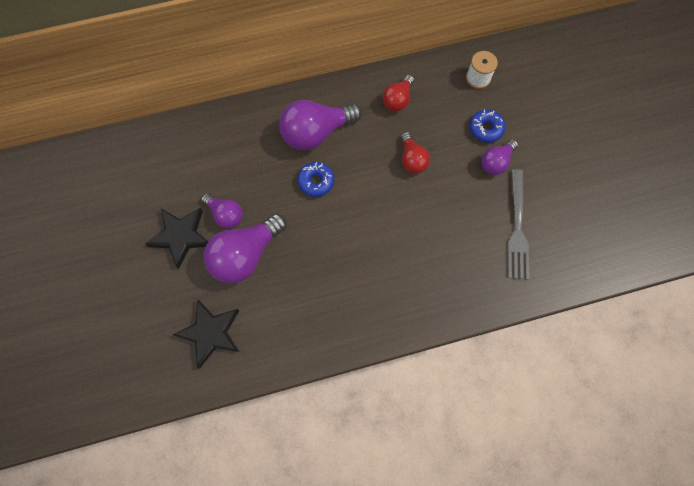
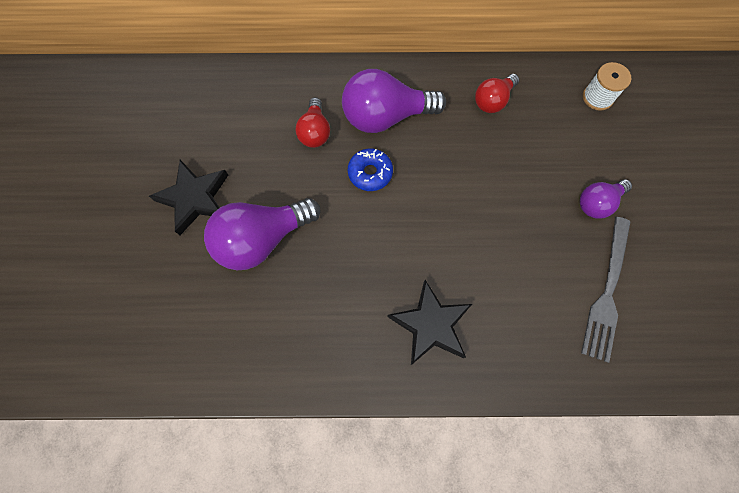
camera: 15 degrees right, 0 degrees up
black star [173,300,240,369] -> black star moved to [387,280,472,365]
purple light bulb [201,193,243,229] -> none
red light bulb [401,132,430,174] -> red light bulb moved to [296,97,330,148]
blue donut [469,110,506,143] -> none

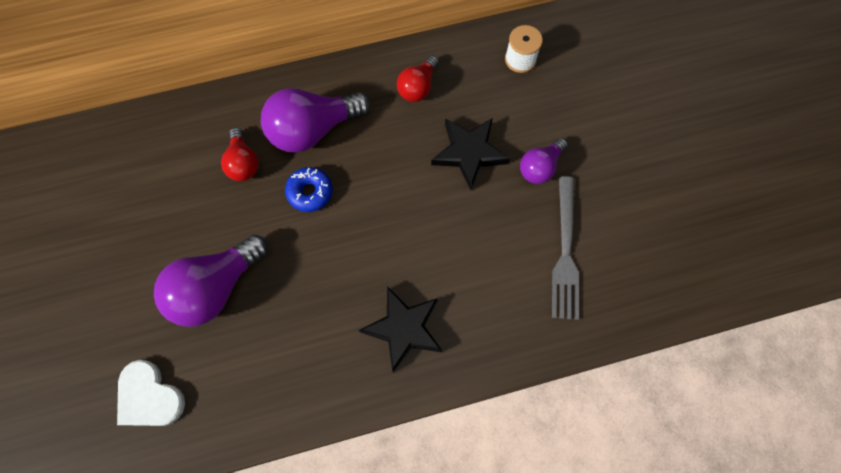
camera: 15 degrees left, 0 degrees up
black star [149,160,228,235] -> black star moved to [431,118,510,190]
none -> white heart [117,360,185,426]

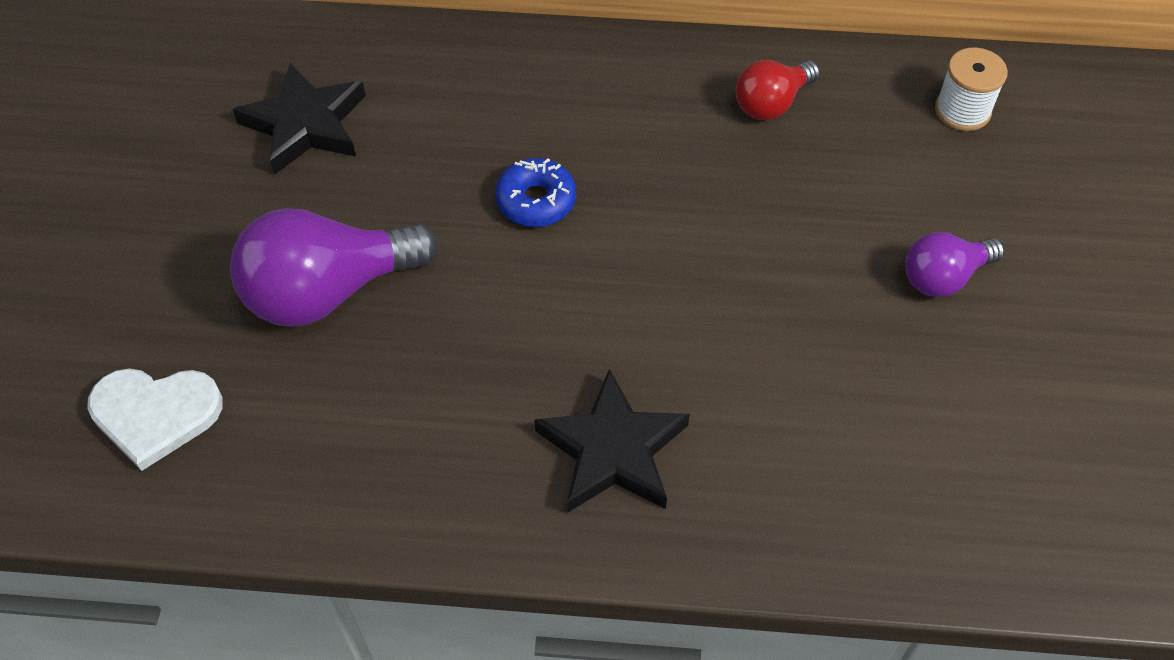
camera: 20 degrees right, 15 degrees down
white heart [117,360,185,426] -> white heart turned 60 degrees counterclockwise [87,368,223,471]
red light bulb [221,127,259,181] -> none
purple light bulb [261,88,370,153] -> none
black star [431,118,510,190] -> black star moved to [233,62,366,175]
grey fork [552,176,579,320] -> none

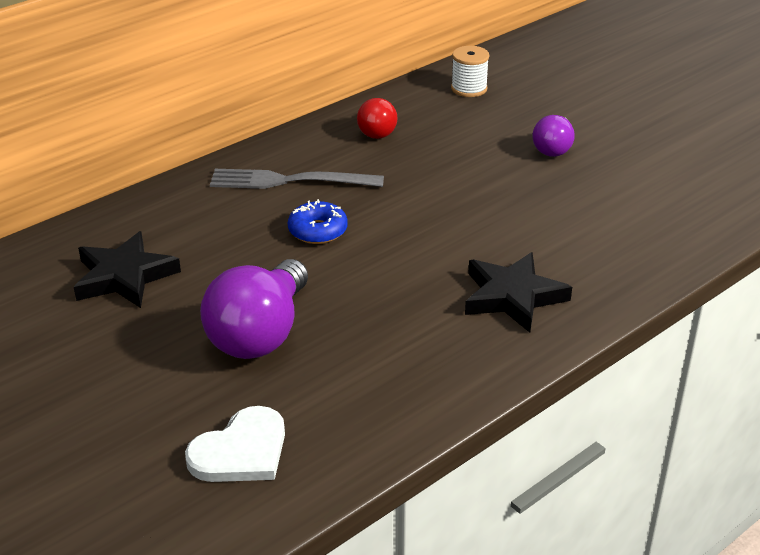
camera: 45 degrees left, 20 degrees down
none -> grey fork [210,169,384,189]

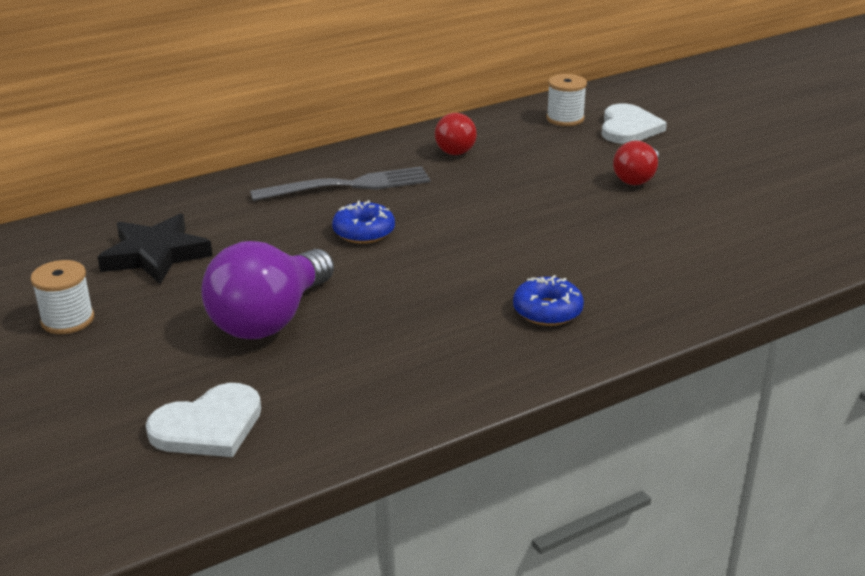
camera: 10 degrees right, 5 degrees down
grey fork [210,169,384,189] -> grey fork turned 150 degrees clockwise [250,166,430,201]
black star [465,252,572,332] -> blue donut [513,275,584,326]
purple light bulb [532,115,575,157] -> red light bulb [613,140,659,185]
none -> white spool [30,260,94,334]
none -> white heart [602,104,667,144]

